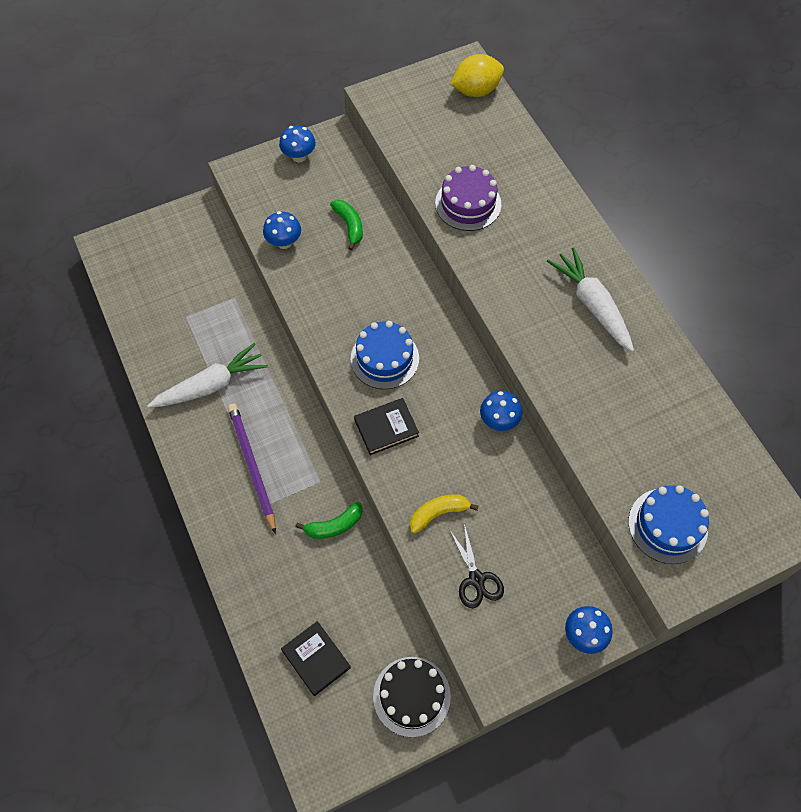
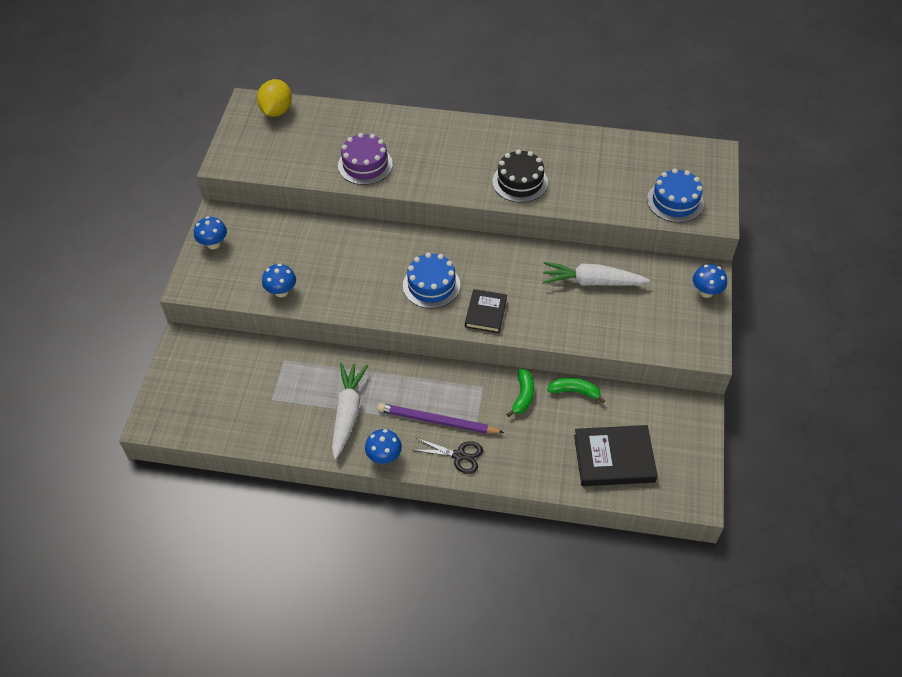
camera: 55 degrees left, 10 degrees down
black book [281,621,351,696] -> black book [574,425,658,486], size x1.58
green banana [330,200,363,250] -> green banana moved to [547,378,605,403]
black cake [373,657,451,737] -> black cake moved to [492,149,548,203]
yellow banana [410,494,478,534] -> none
black scissors [448,524,504,608] -> black scissors moved to [414,438,483,474]
blue mushroom [480,391,522,431] -> blue mushroom moved to [365,429,402,464]
white carrot [547,247,634,352] -> white carrot moved to [543,262,650,286]

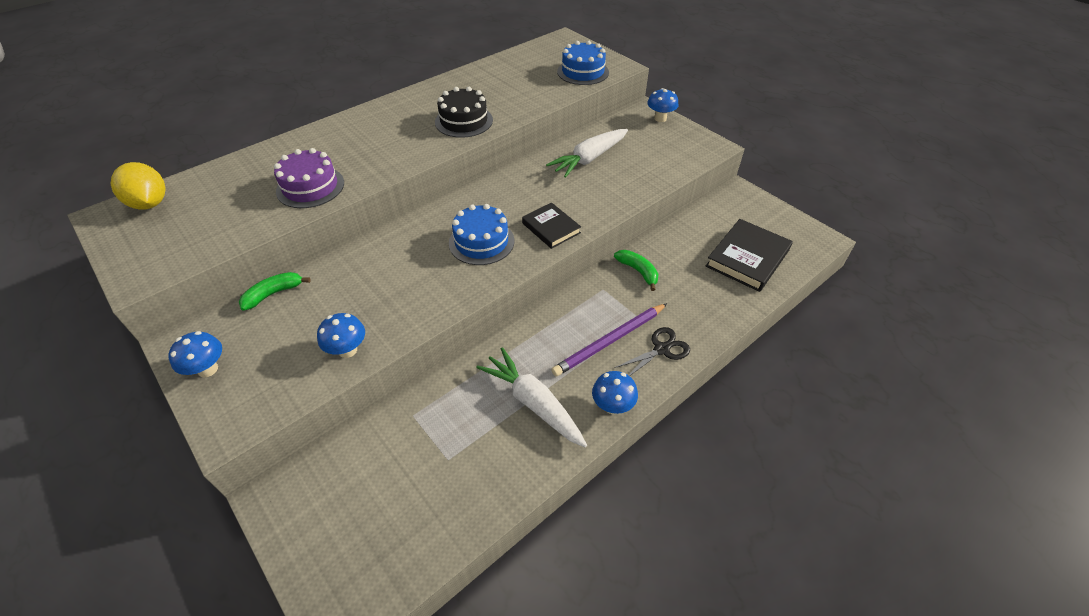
camera: 50 degrees left, 5 degrees down
green banana [547,378,605,403] -> green banana moved to [239,272,311,311]

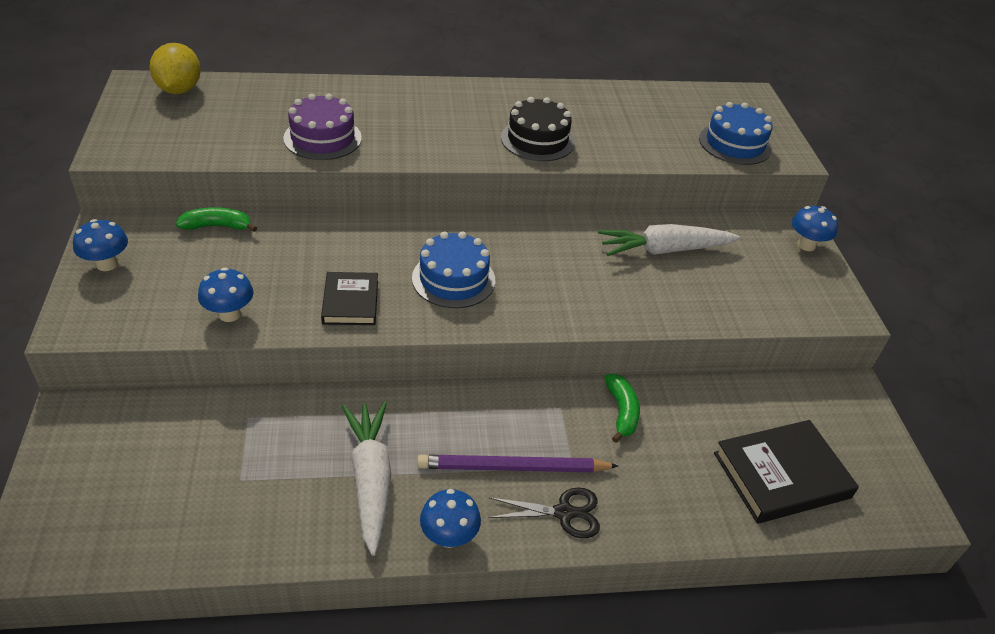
camera: 30 degrees right, 5 degrees down
black book [522,203,581,249] -> black book moved to [321,272,378,325]

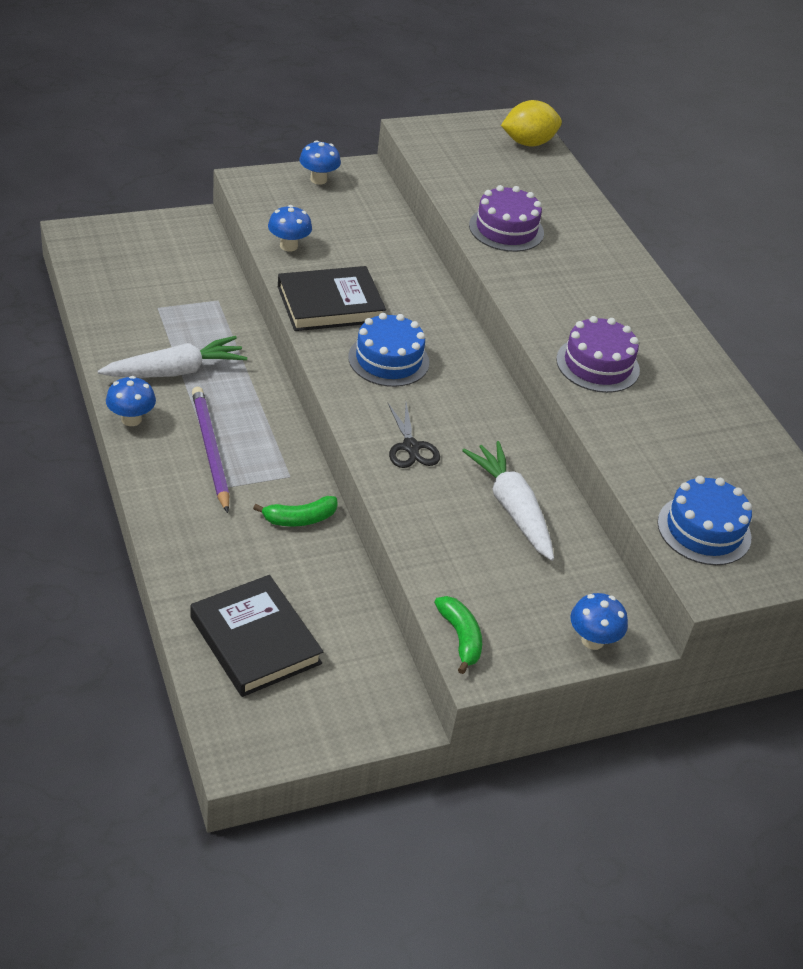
camera: 75 degrees right, 0 degrees up
green banana [176,207,257,232] -> green banana moved to [434,596,482,674]
black book [321,272,378,325] -> black book [278,266,386,331], size x1.58
black scissors [489,488,600,538] -> black scissors moved to [387,402,440,468]
black cake [501,97,575,161] -> purple cake [556,316,640,393]

